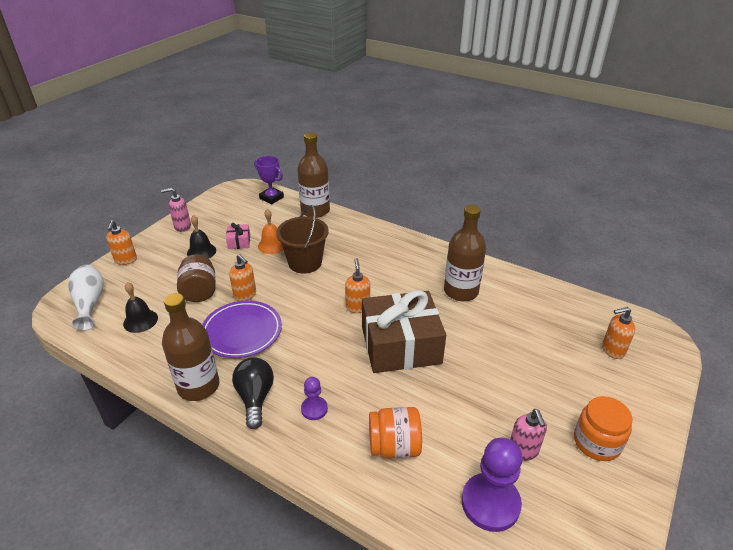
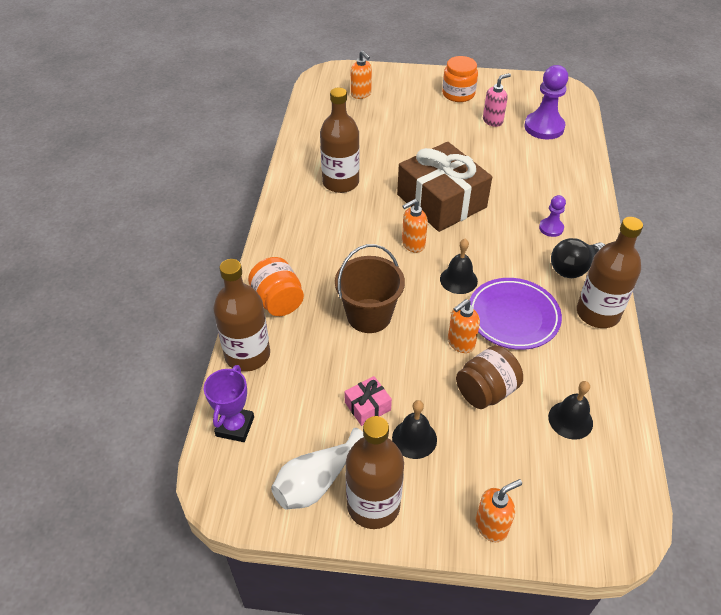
camera: 115 degrees left, 10 degrees up
white vase [68,265,104,331] -> white vase moved to [271,428,364,510]
pink soap dispenser [161,188,191,232] -> brown bottle [346,416,404,529]
orange soap dispenser [229,254,256,301] -> orange soap dispenser turned 150 degrees counterclockwise [448,299,480,353]
orange bell [258,209,283,254] -> none
orange jar [369,407,422,458] -> orange jar moved to [248,257,304,316]
none -> black bell [440,239,478,294]

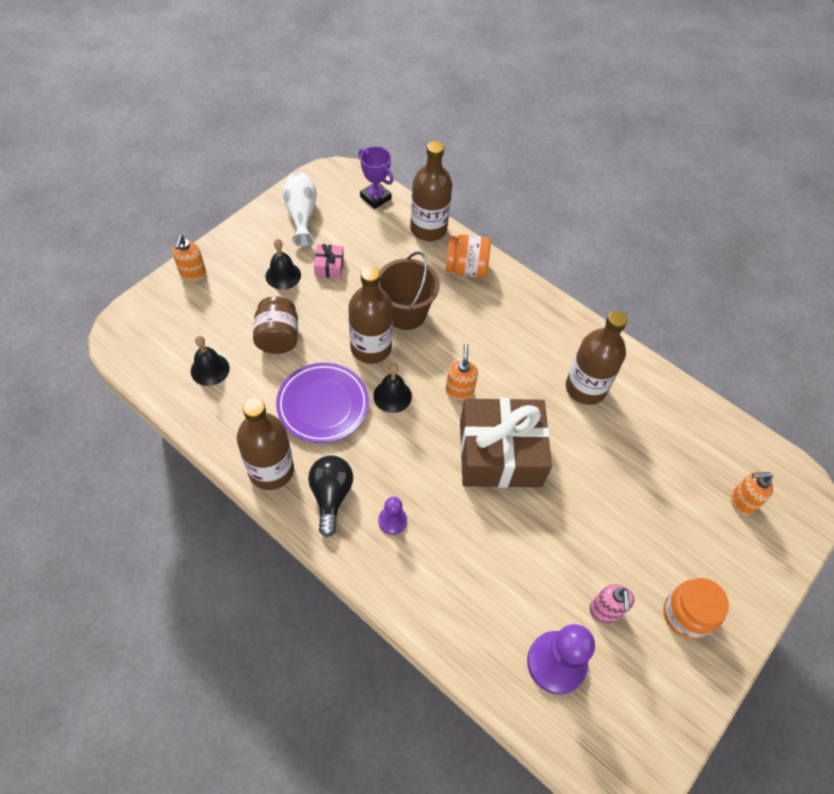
camera: 120 degrees right, 10 degrees up
brown bottle [346,416,404,529] -> brown bottle moved to [348,266,393,364]
orange soap dispenser [448,299,480,353] -> none

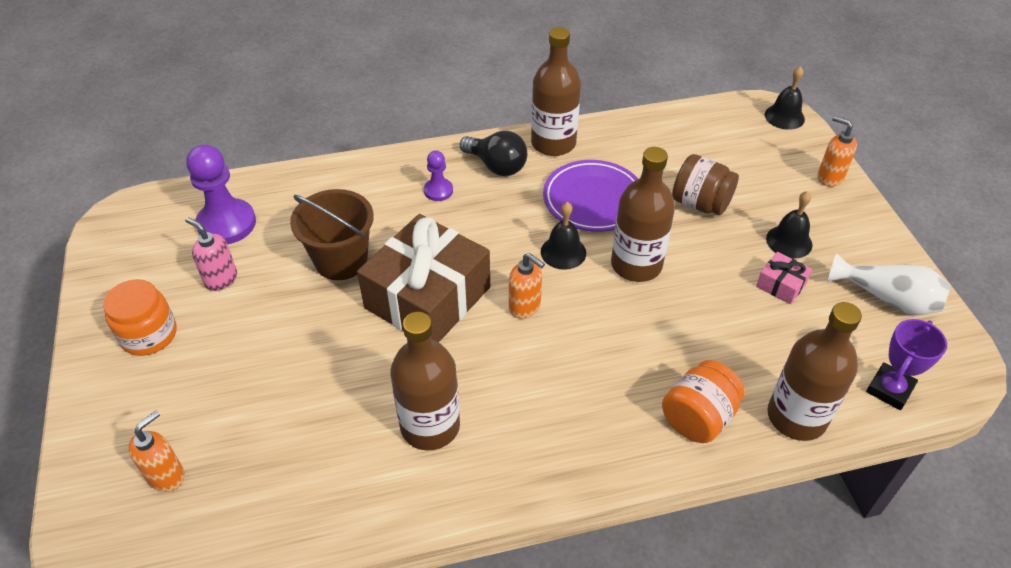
camera: 130 degrees right, 10 degrees down
black bell [191,336,229,386] -> black bell moved to [765,66,805,130]
purple trophy [358,146,394,209] -> purple trophy turned 45 degrees counterclockwise [866,319,947,410]
brown bucket [379,252,440,330] -> brown bucket moved to [290,189,374,280]

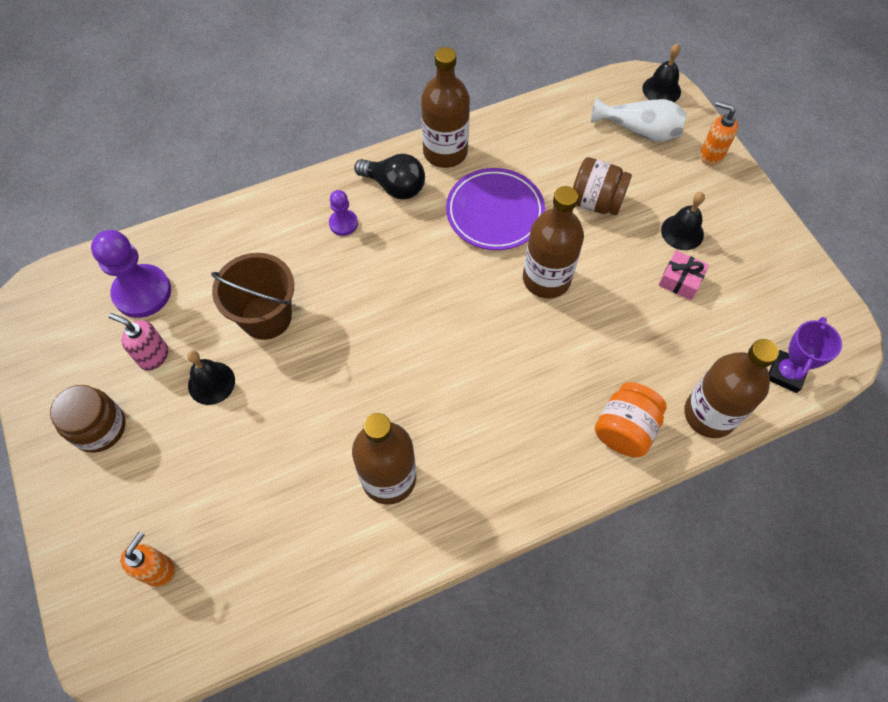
camera: 10 degrees left, 15 degrees up
orange jar [103,279,177,356] -> brown jar [50,385,125,453]
brown gift [357,214,490,343] -> none
orange soap dispenser [509,253,545,319] -> none
black bell [541,202,586,270] -> black bell moved to [187,351,235,405]
white vase [828,253,951,315] -> white vase moved to [591,97,687,142]

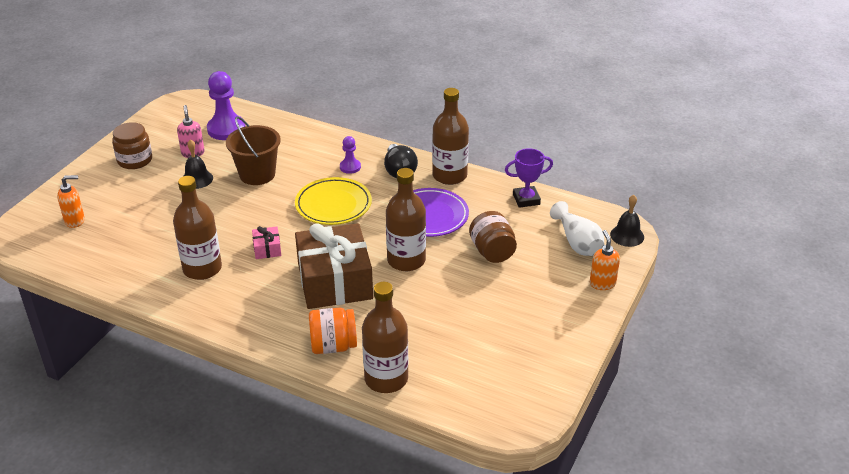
camera: 50 degrees right, 25 degrees down
pink gift [658,251,709,300] -> pink gift moved to [252,226,281,259]
black bell [661,192,705,250] -> none
purple trophy [769,317,842,393] -> purple trophy moved to [505,148,553,208]
none -> yellow plate [295,177,372,225]
none -> brown gift [295,223,373,309]

